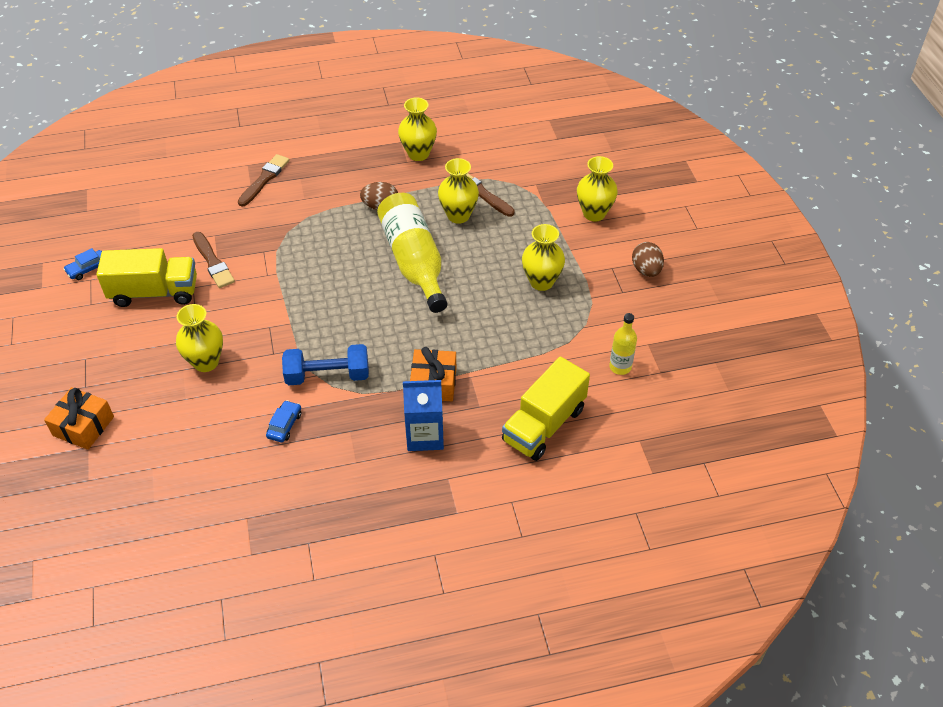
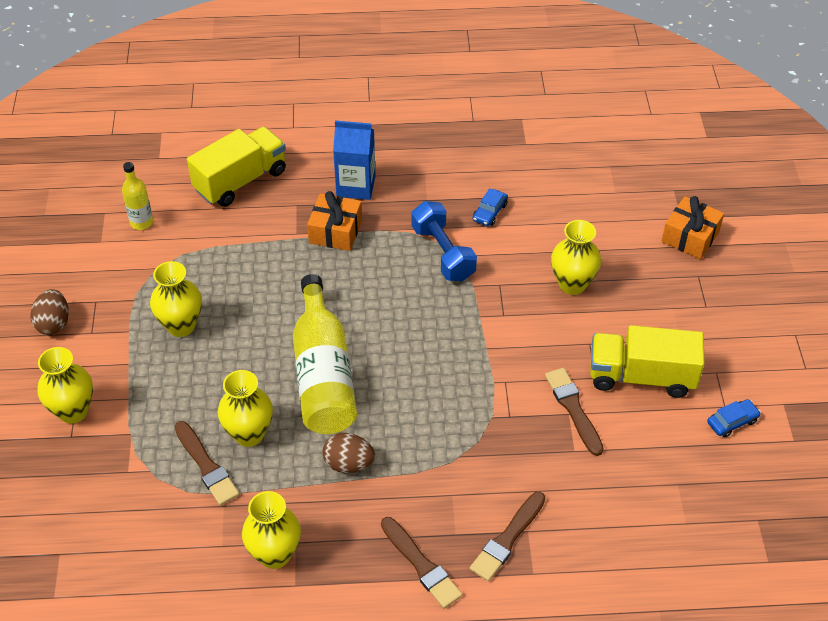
camera: 170 degrees left, 0 degrees up
blue dumbbell [282,344,369,385] -> blue dumbbell turned 60 degrees clockwise [412,201,477,281]
none -> brown brush [381,517,463,609]

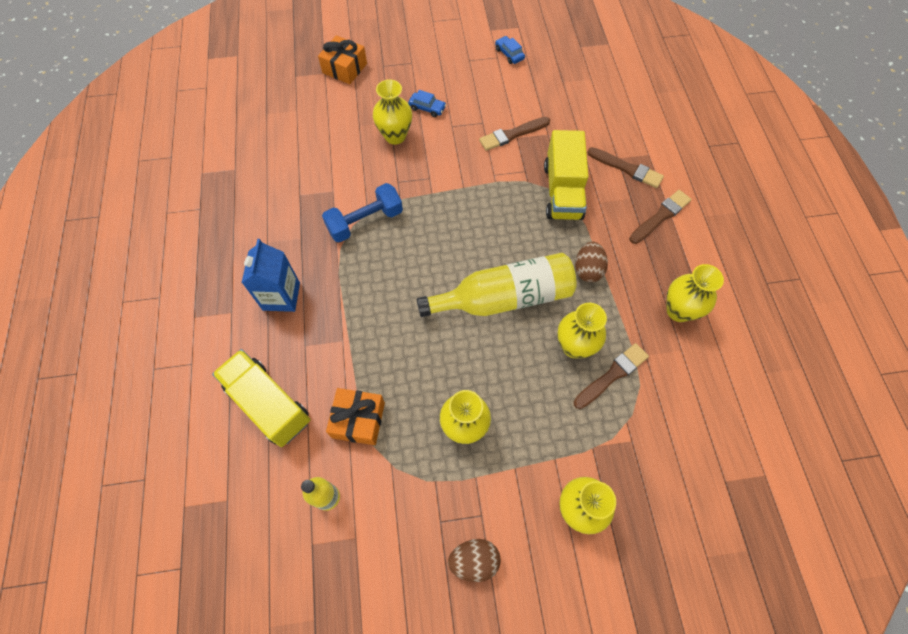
camera: 95 degrees left, 15 degrees up
orange gift [307,191,362,251] -> orange gift moved to [326,388,385,445]
blue car [473,188,508,226] -> blue car moved to [408,90,446,117]
yellow truck [590,325,705,398] -> yellow truck moved to [544,130,589,220]

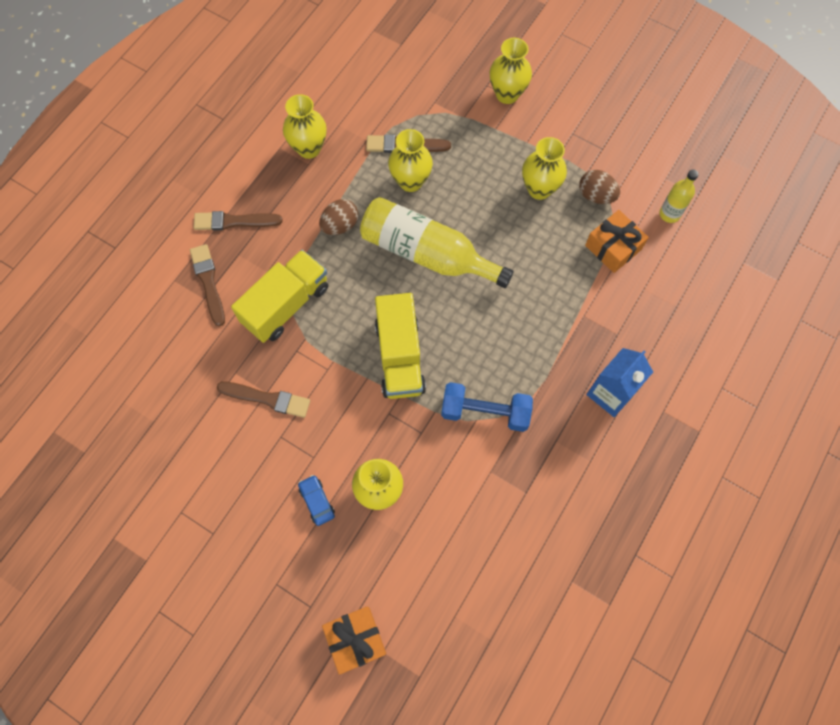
camera: 140 degrees left, 5 degrees up
yellow truck [212,349,311,447] -> yellow truck moved to [375,293,426,399]
brown egg [448,539,501,582] -> brown egg moved to [579,170,620,204]
blue car [495,36,525,64] -> none

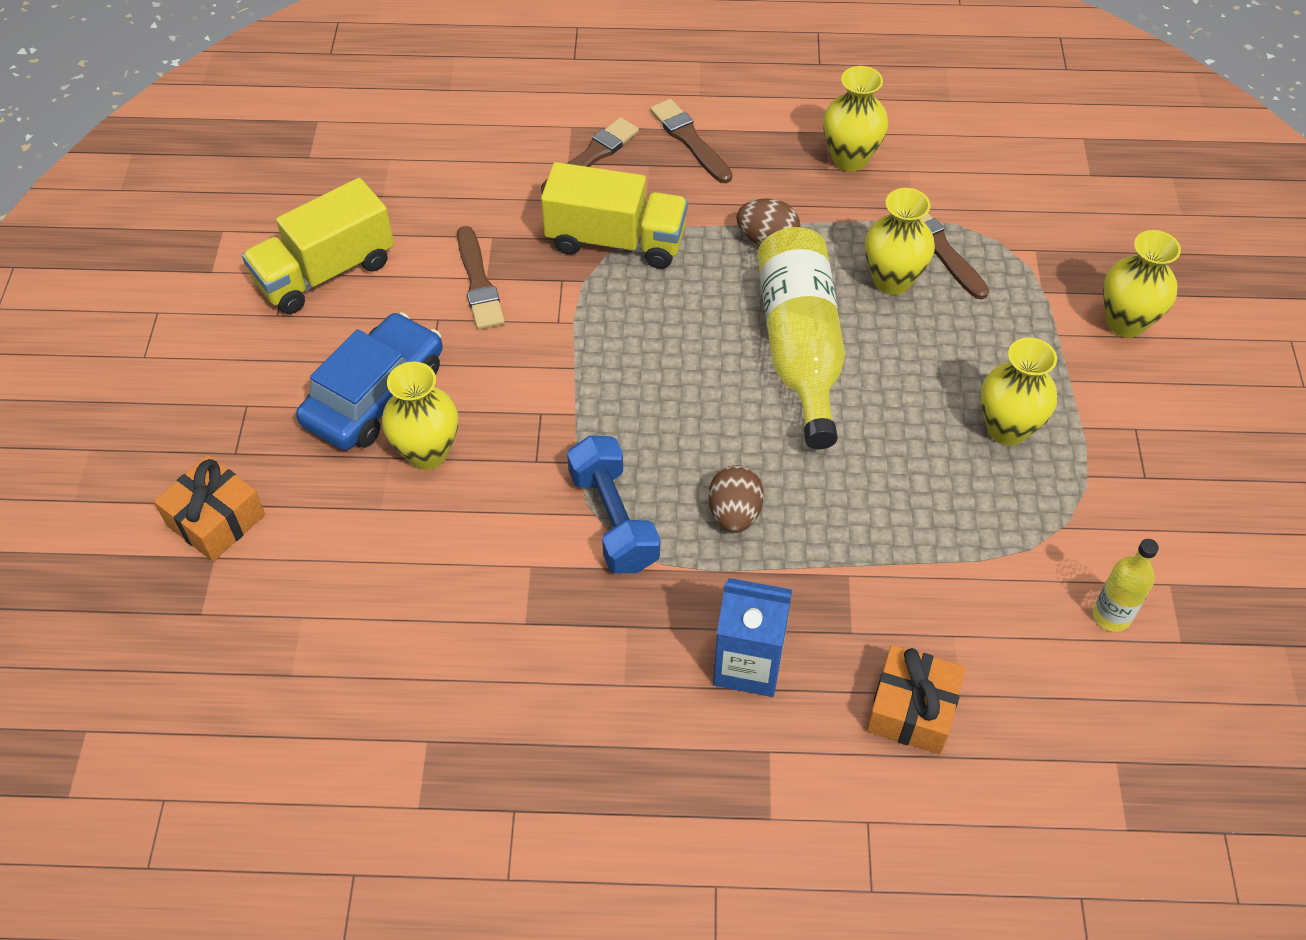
camera: 60 degrees right, 15 degrees down
blue car [298,475,335,526] -> blue car [296,312,443,450], size x2.26
yellow truck [375,293,426,399] -> yellow truck moved to [242,178,394,314]
brown egg [579,170,620,204] -> brown egg moved to [708,465,764,533]
orange gift [585,210,649,273] -> orange gift moved to [866,645,965,754]

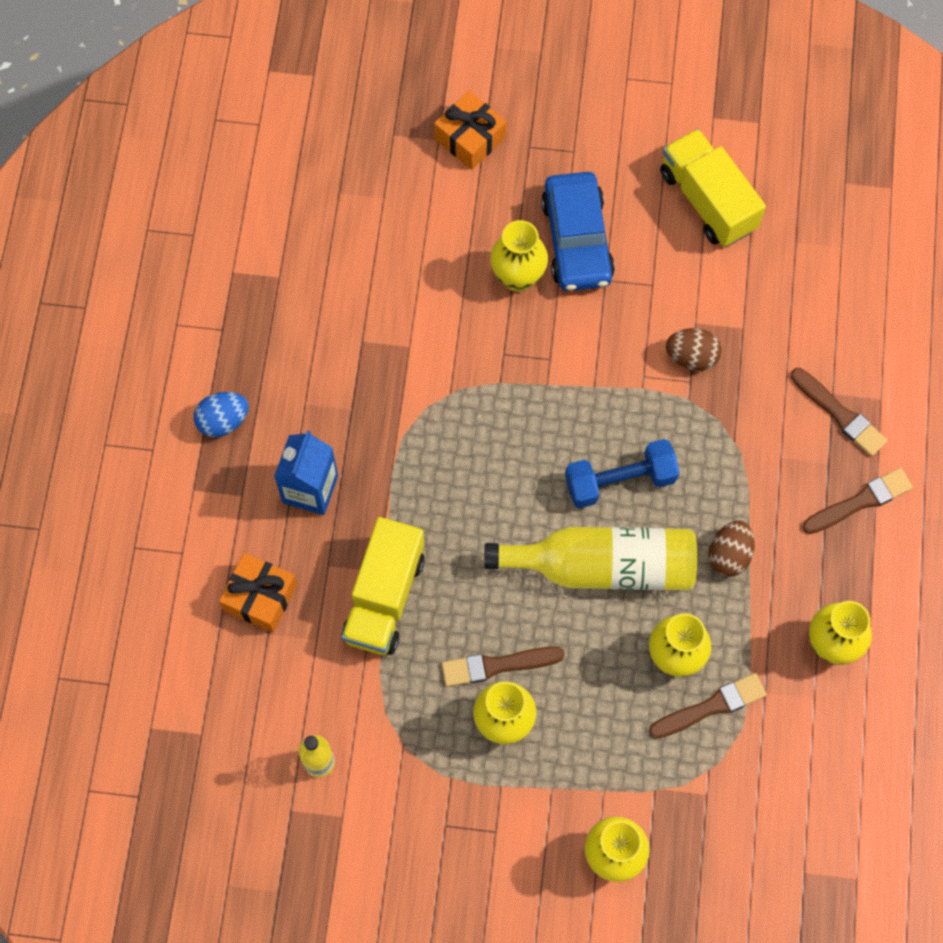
camera: 95 degrees right, 15 degrees up
blue car [296,312,443,450] -> blue car turned 45 degrees clockwise [541,172,615,291]
brown brush [457,226,505,329] -> brown brush moved to [442,646,565,687]
yellow truck [541,162,688,269] -> yellow truck moved to [341,517,425,655]
blue dumbbell [567,435,660,573] -> blue dumbbell moved to [565,439,680,508]
brown egg [708,465,764,533] -> brown egg moved to [666,328,722,371]
none -> blue egg [194,392,249,437]

